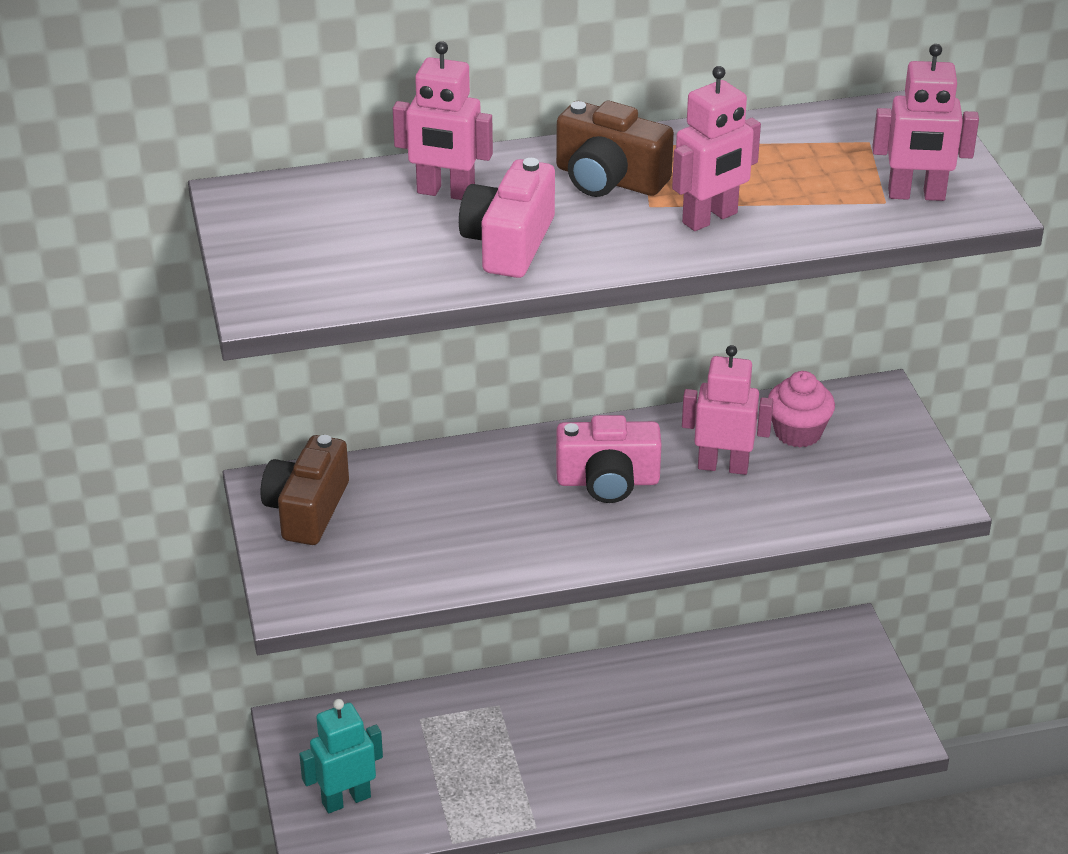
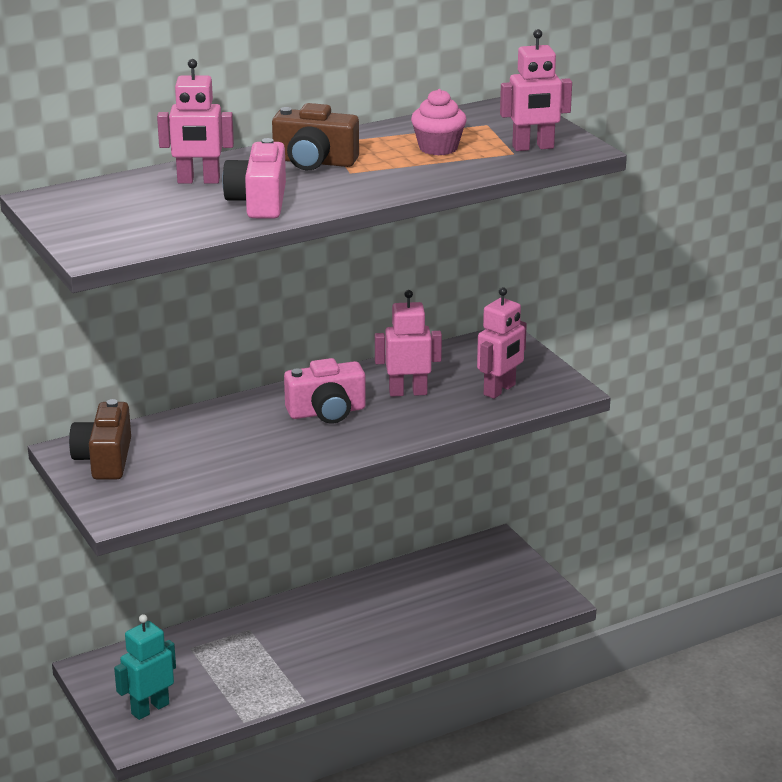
camera: 15 degrees left, 10 degrees down
pink robot [672,66,761,231] -> pink robot moved to [477,287,527,399]
pink cupcake [768,371,835,448] -> pink cupcake moved to [411,89,467,155]

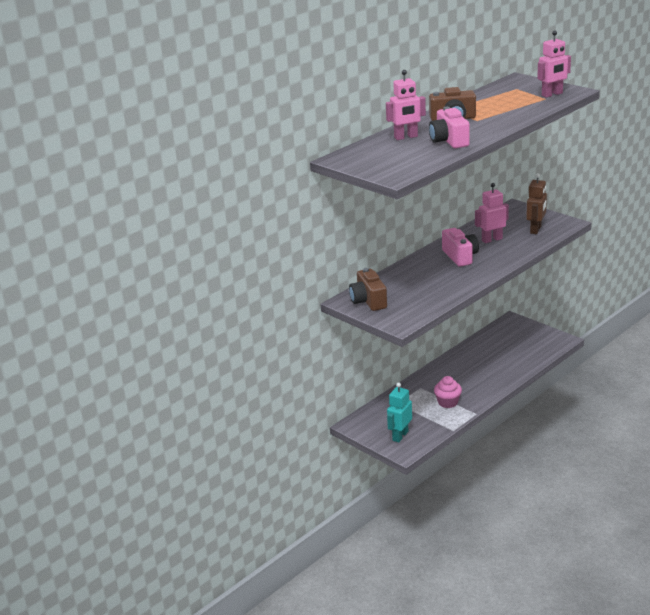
camera: 15 degrees left, 0 degrees up
pink camera [284,358,366,424] -> pink camera turned 75 degrees counterclockwise [442,228,479,267]
pink cupcake [411,89,467,155] -> pink cupcake moved to [434,376,462,408]
pink robot [477,287,527,399] -> brown robot [526,173,547,234]

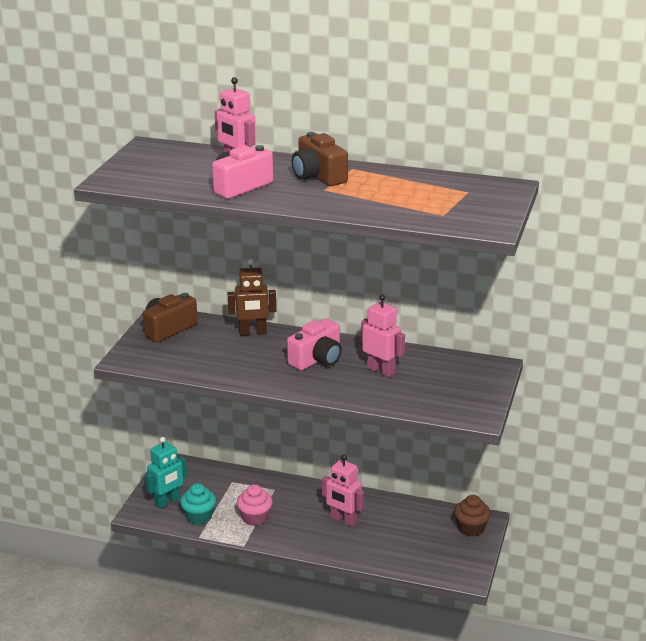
camera: 60 degrees right, 0 degrees up
turquoise robot [387,383,412,443] -> turquoise robot turned 135 degrees clockwise [145,437,187,509]
brown robot [526,173,547,234] -> brown robot moved to [227,259,276,335]
pink robot [537,31,571,98] -> pink robot moved to [322,455,364,527]
none -> turquoise cupcake [180,483,216,525]
none -> brown cupcake [454,495,491,537]

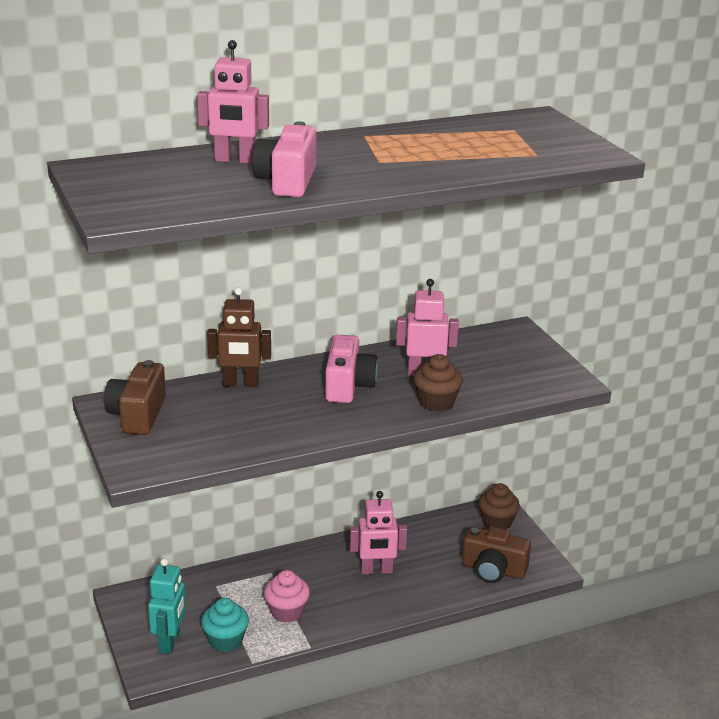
camera: 40 degrees left, 0 degrees up
brown robot [227,259,276,335] -> brown robot turned 45 degrees clockwise [207,287,271,387]
brown camera [292,132,348,186] -> brown camera moved to [462,527,531,583]
none -> brown cupcake [413,354,463,412]

